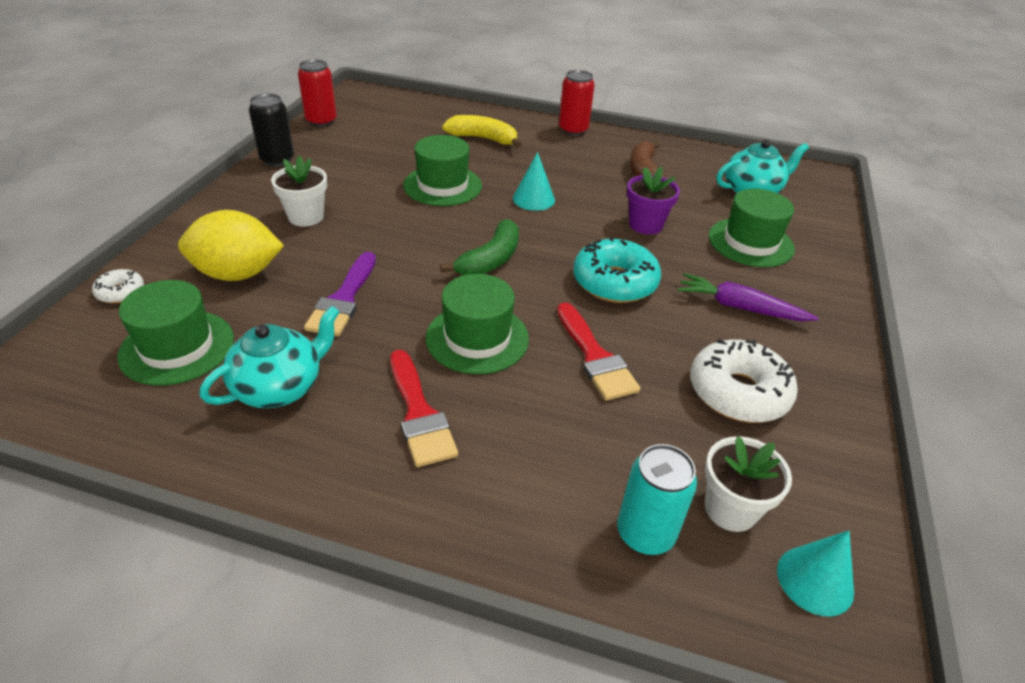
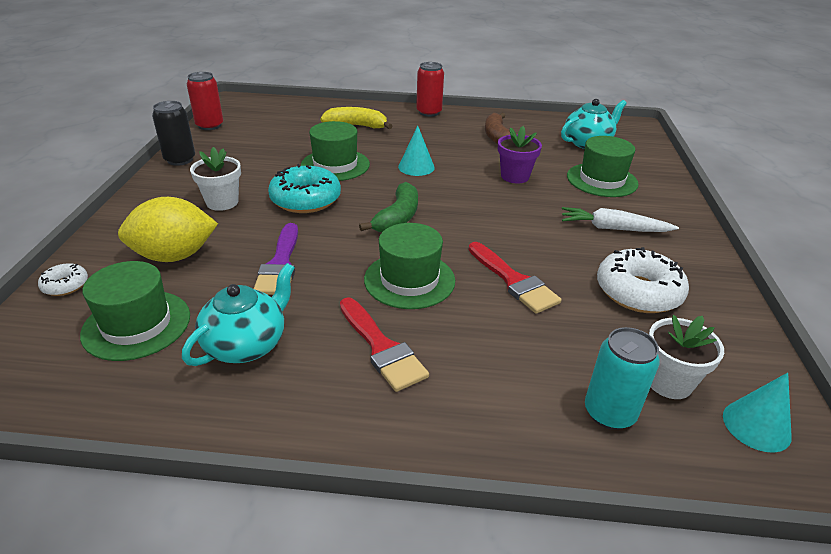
camera: 10 degrees left, 5 degrees down
turquoise donut [573,236,661,303] -> turquoise donut moved to [268,164,341,213]
purple carrot [678,273,819,321] -> white carrot [562,207,679,232]

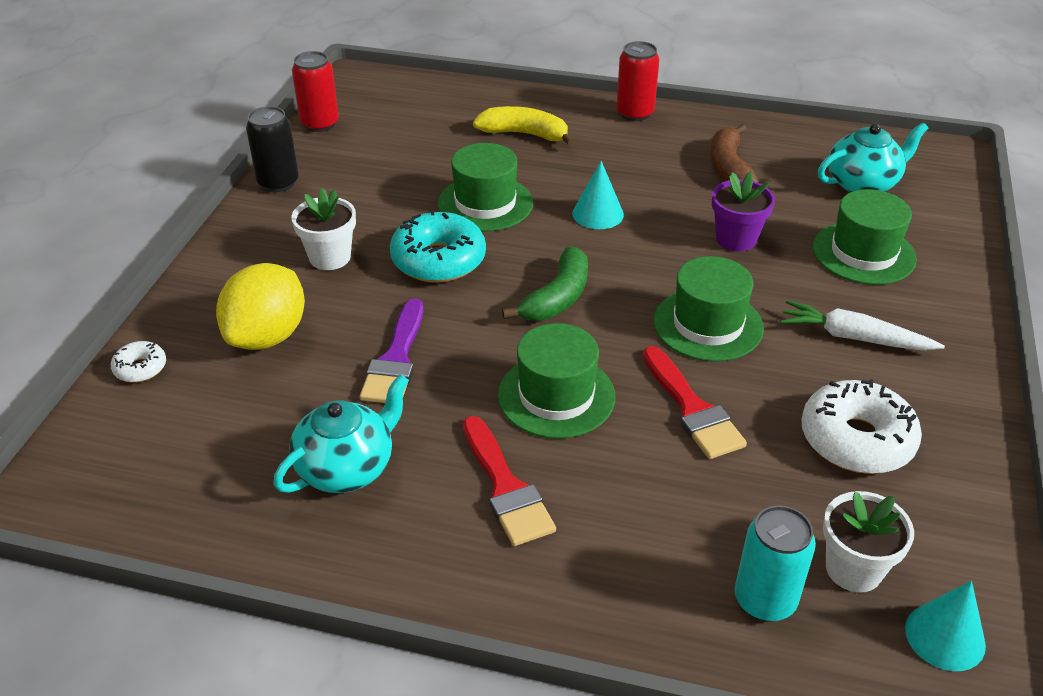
camera: 10 degrees right, 5 degrees up
green hat [80,261,190,361] -> green hat moved to [653,256,764,362]
yellow lemon [118,197,218,262] -> yellow lemon turned 60 degrees counterclockwise [216,263,305,350]

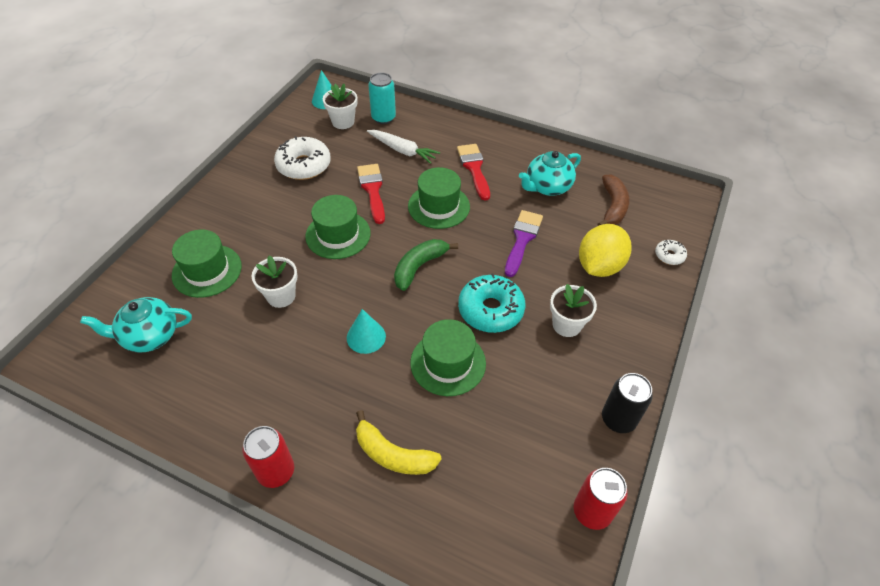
camera: 170 degrees left, 10 degrees up
brown banana [710,124,759,183] -> brown banana moved to [598,174,629,226]
purple flower pot [712,171,775,251] -> white flower pot [252,255,297,308]
white carrot [780,300,945,351] -> white carrot moved to [367,130,440,164]

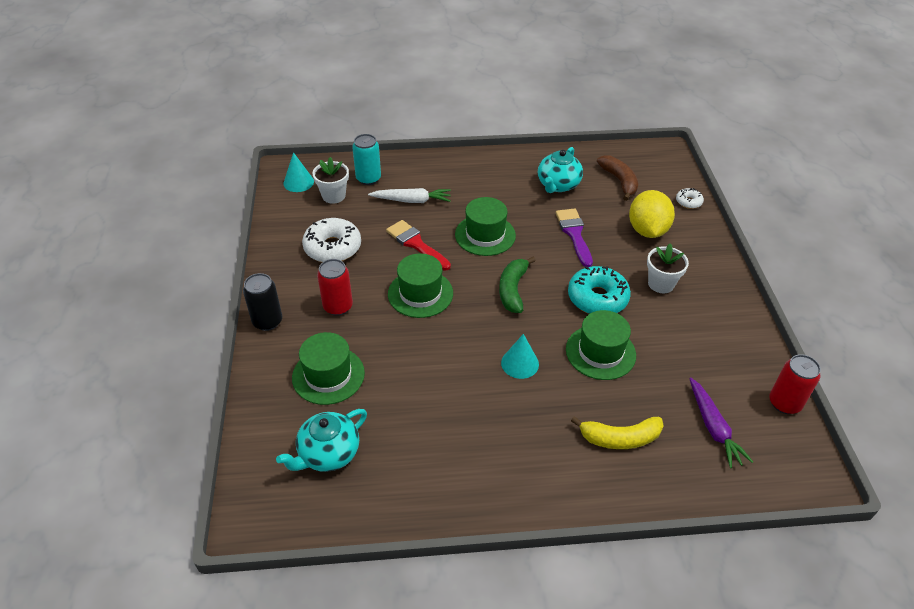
camera: 30 degrees left, 5 degrees down
red can [242,426,294,488] -> red can moved to [317,259,353,316]
white flower pot [252,255,297,308] -> none
red brush [457,144,490,200] -> none
black can [602,373,653,433] -> black can moved to [243,273,282,331]
none -> purple carrot [689,377,753,468]

